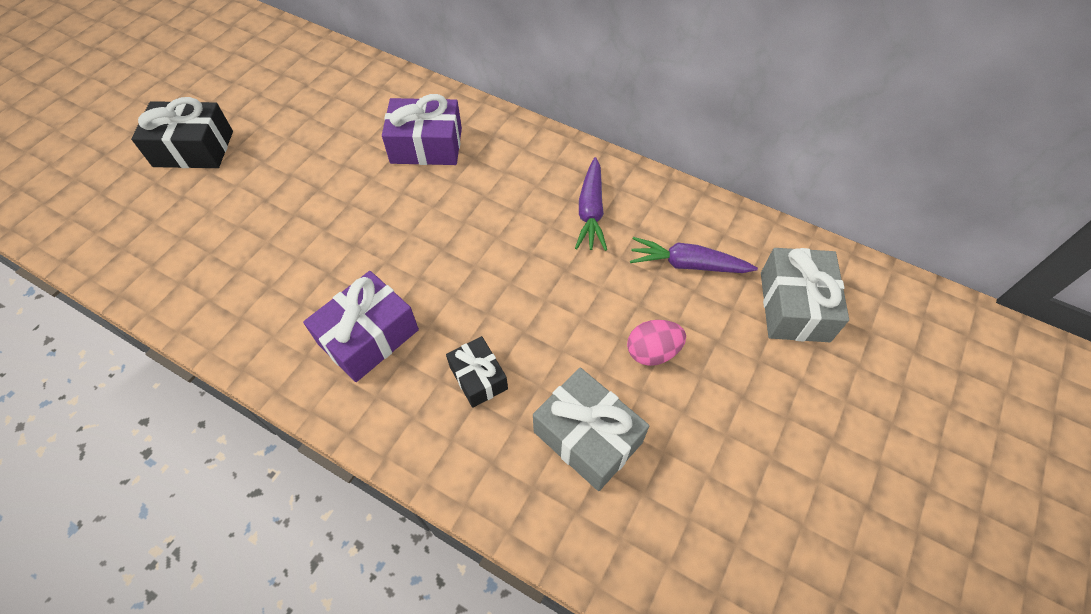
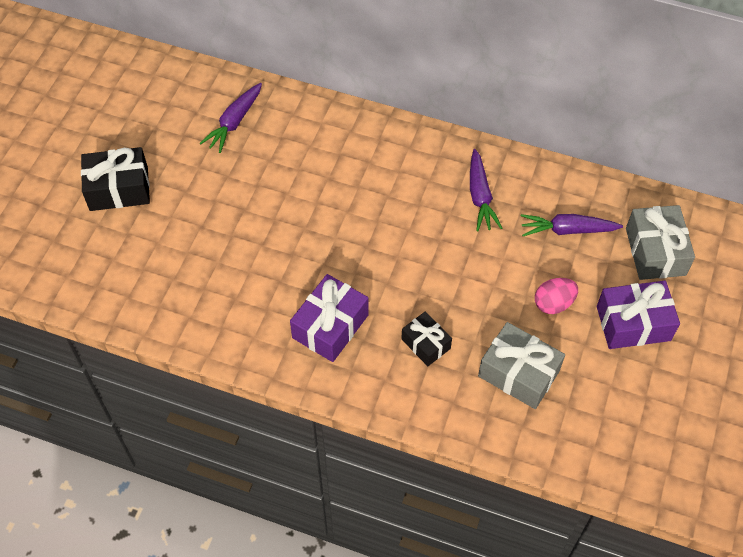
camera: 10 degrees left, 0 degrees up
purple gift [382,94,462,165] -> purple gift moved to [597,281,680,349]
none -> purple carrot [200,83,262,153]

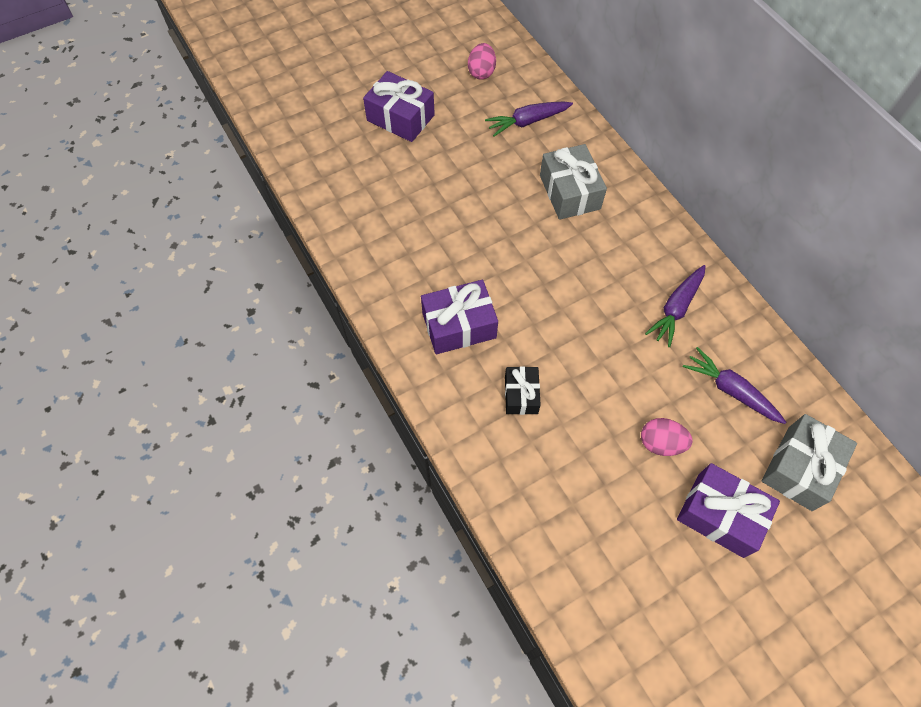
camera: 40 degrees right, 5 degrees up
black gift [81,147,150,211] -> purple gift [363,71,435,142]
grey gift [478,322,565,409] -> grey gift moved to [540,144,607,220]
none -> pink egg [468,43,496,80]

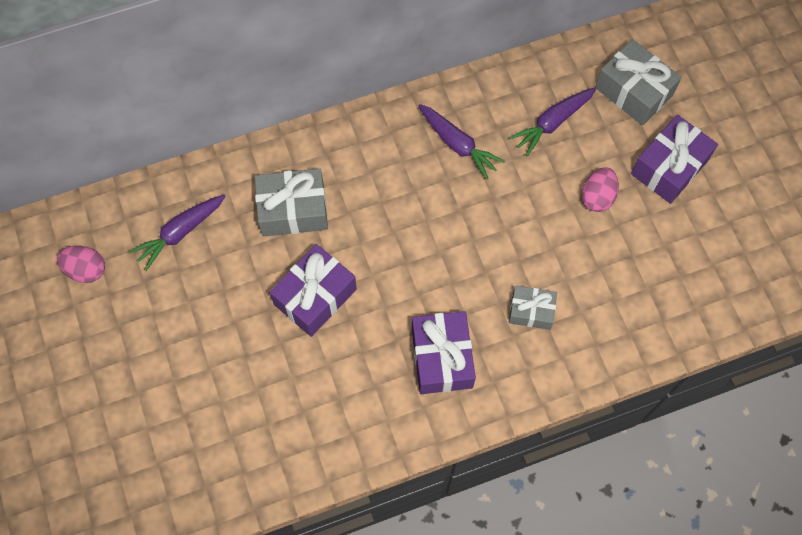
camera: 80 degrees left, 5 degrees up
purple gift [363,71,435,142] -> purple gift moved to [269,244,357,337]
purple carrot [485,102,573,137] -> purple carrot turned 60 degrees clockwise [129,194,226,271]
black gift [505,366,541,415] -> grey gift [509,285,557,330]

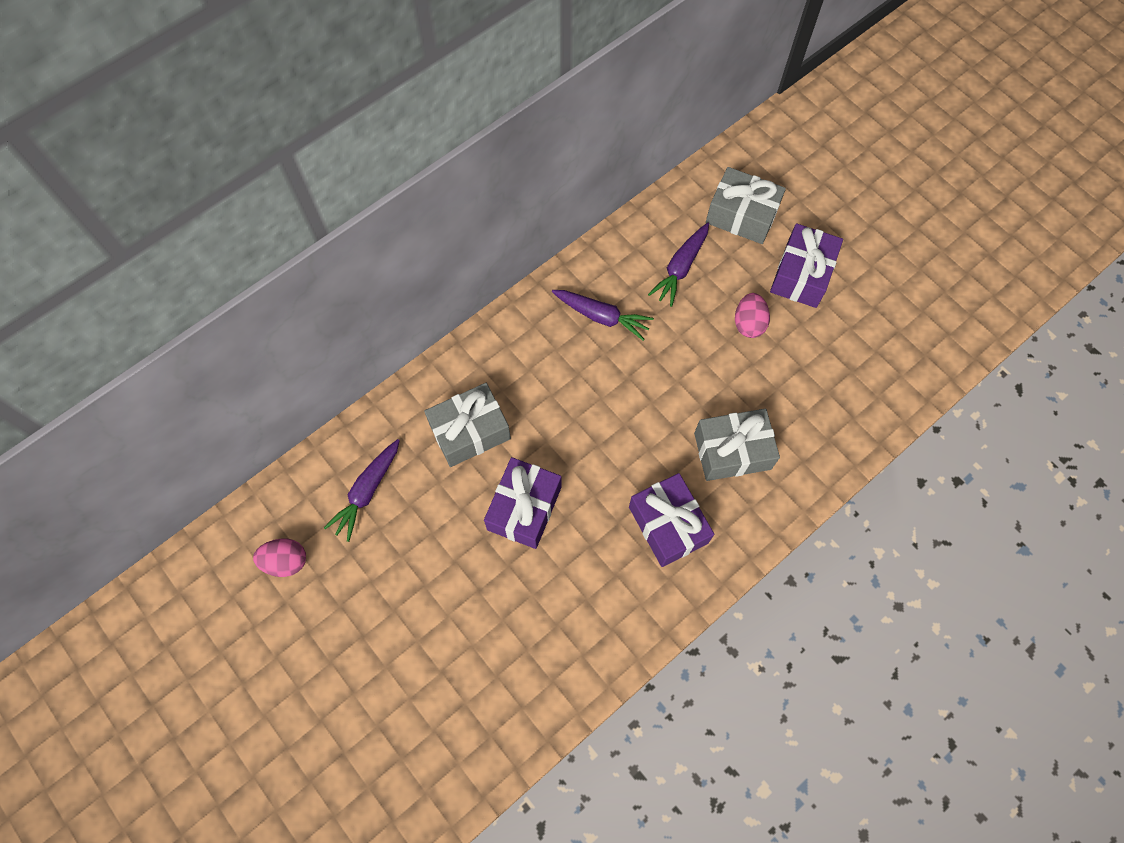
camera: 20 degrees left, 0 degrees up
grey gift [509,285,557,330] -> grey gift [694,409,780,481], size x1.61

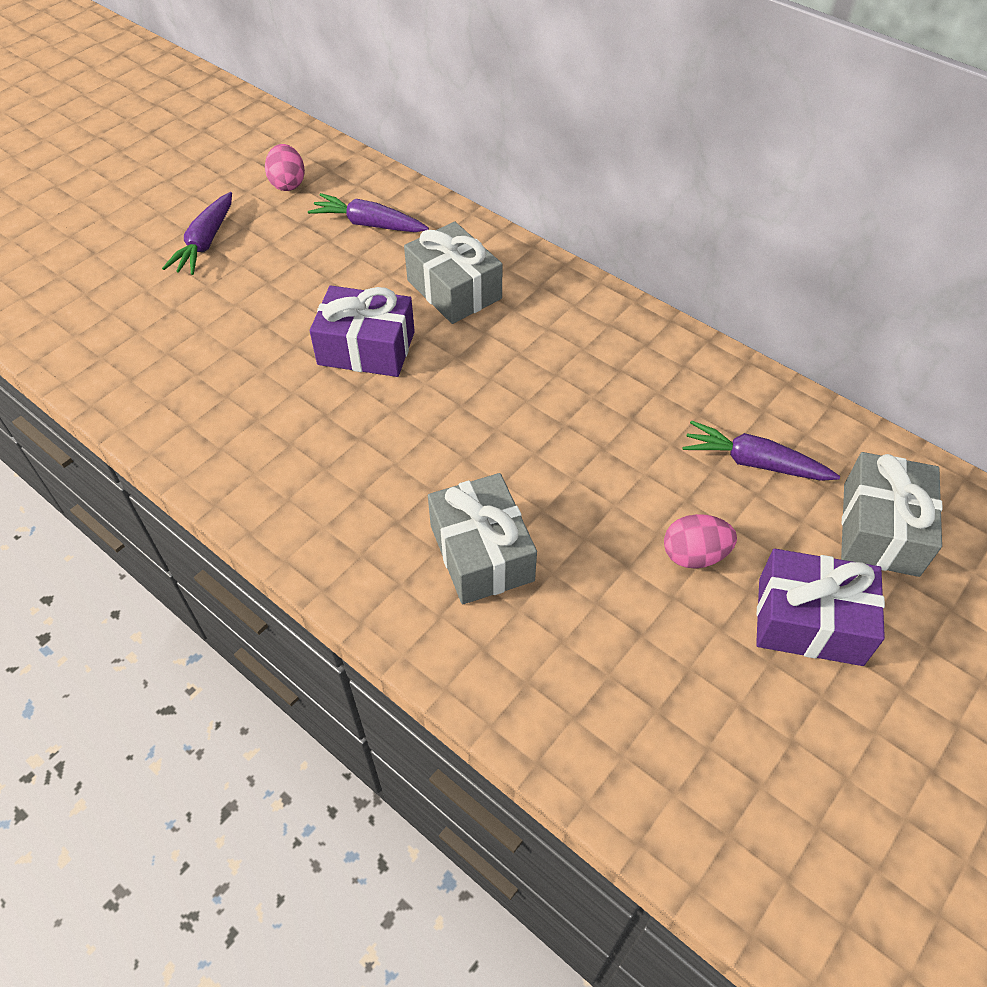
camera: 80 degrees right, 15 degrees down
purple carrot [552,290,654,341] -> purple carrot moved to [162,192,232,275]
purple gift [629,473,714,567] -> none

